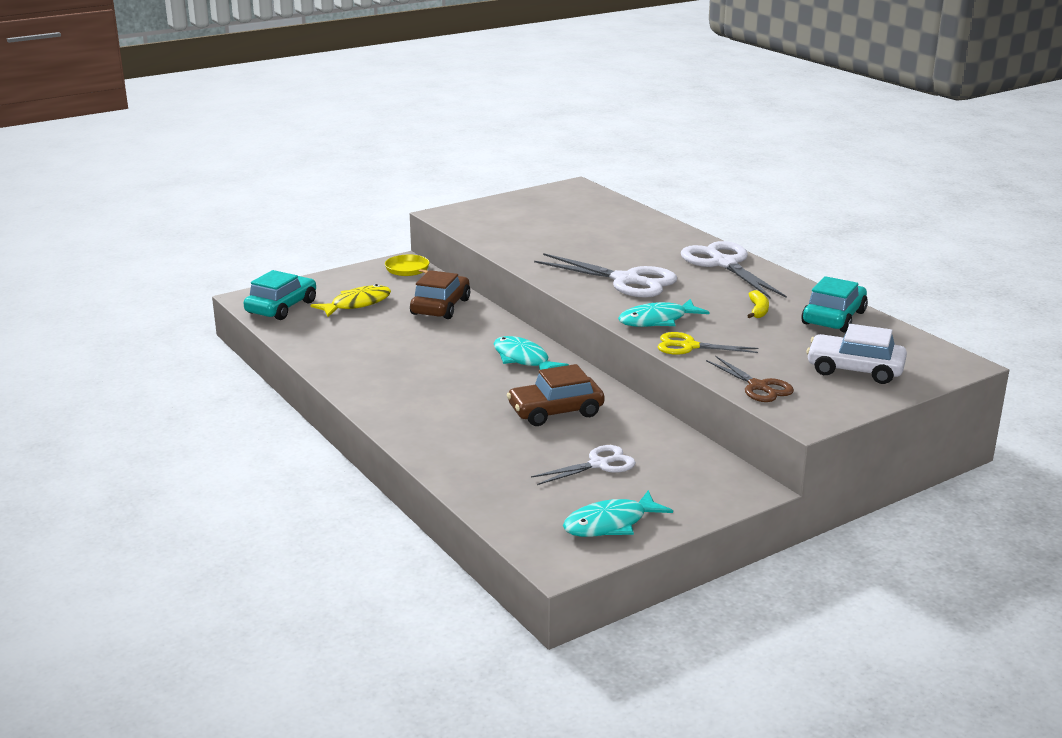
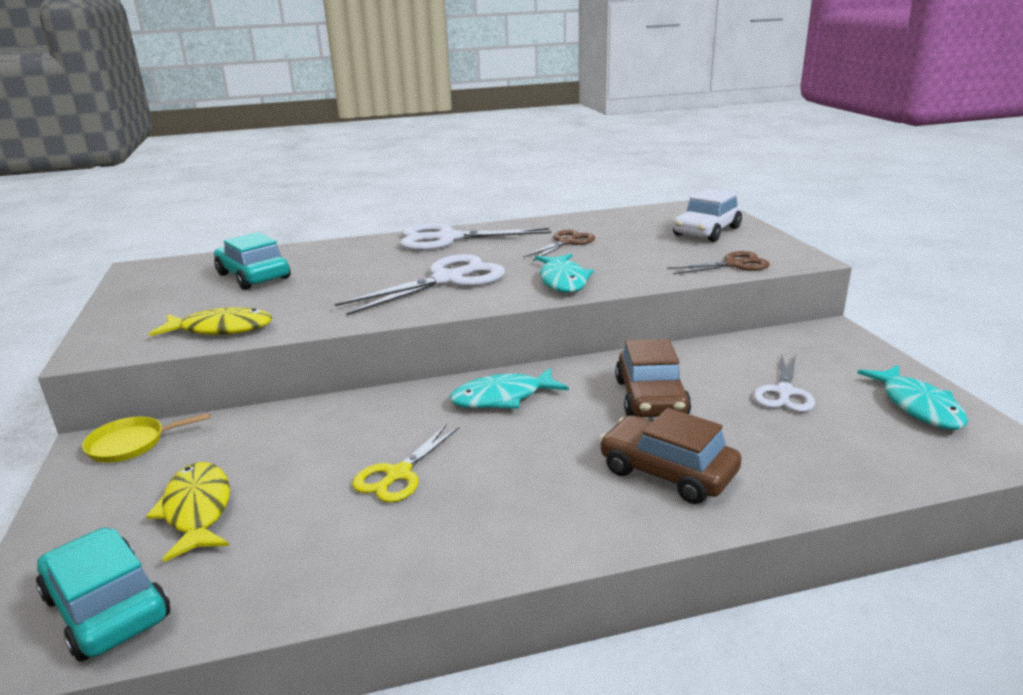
camera: 70 degrees left, 0 degrees up
brown car [410,270,470,319] -> brown car moved to [599,408,742,504]
white scissors [531,445,636,485] -> white scissors turned 150 degrees counterclockwise [754,353,815,412]
yellow scissors [658,332,759,355] -> yellow scissors moved to [352,424,460,503]
yellow banana [747,290,769,318] -> brown scissors [523,230,595,261]
turquoise car [801,276,868,333] -> turquoise car moved to [214,232,291,290]
none -> yellow fish [149,307,272,336]

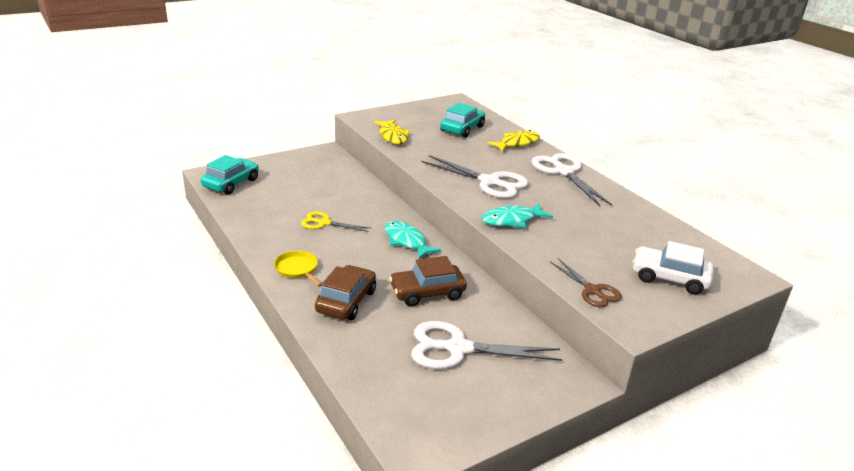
camera: 70 degrees right, 5 degrees up
yellow pan [82,413,210,463] -> yellow pan moved to [274,251,322,286]
yellow fish [146,462,230,562] -> yellow fish moved to [487,130,540,152]
brown scissors [523,230,595,261] -> none
white scissors [754,353,815,412] -> white scissors [411,321,562,369], size x1.69
turquoise fish [857,365,968,430] -> none

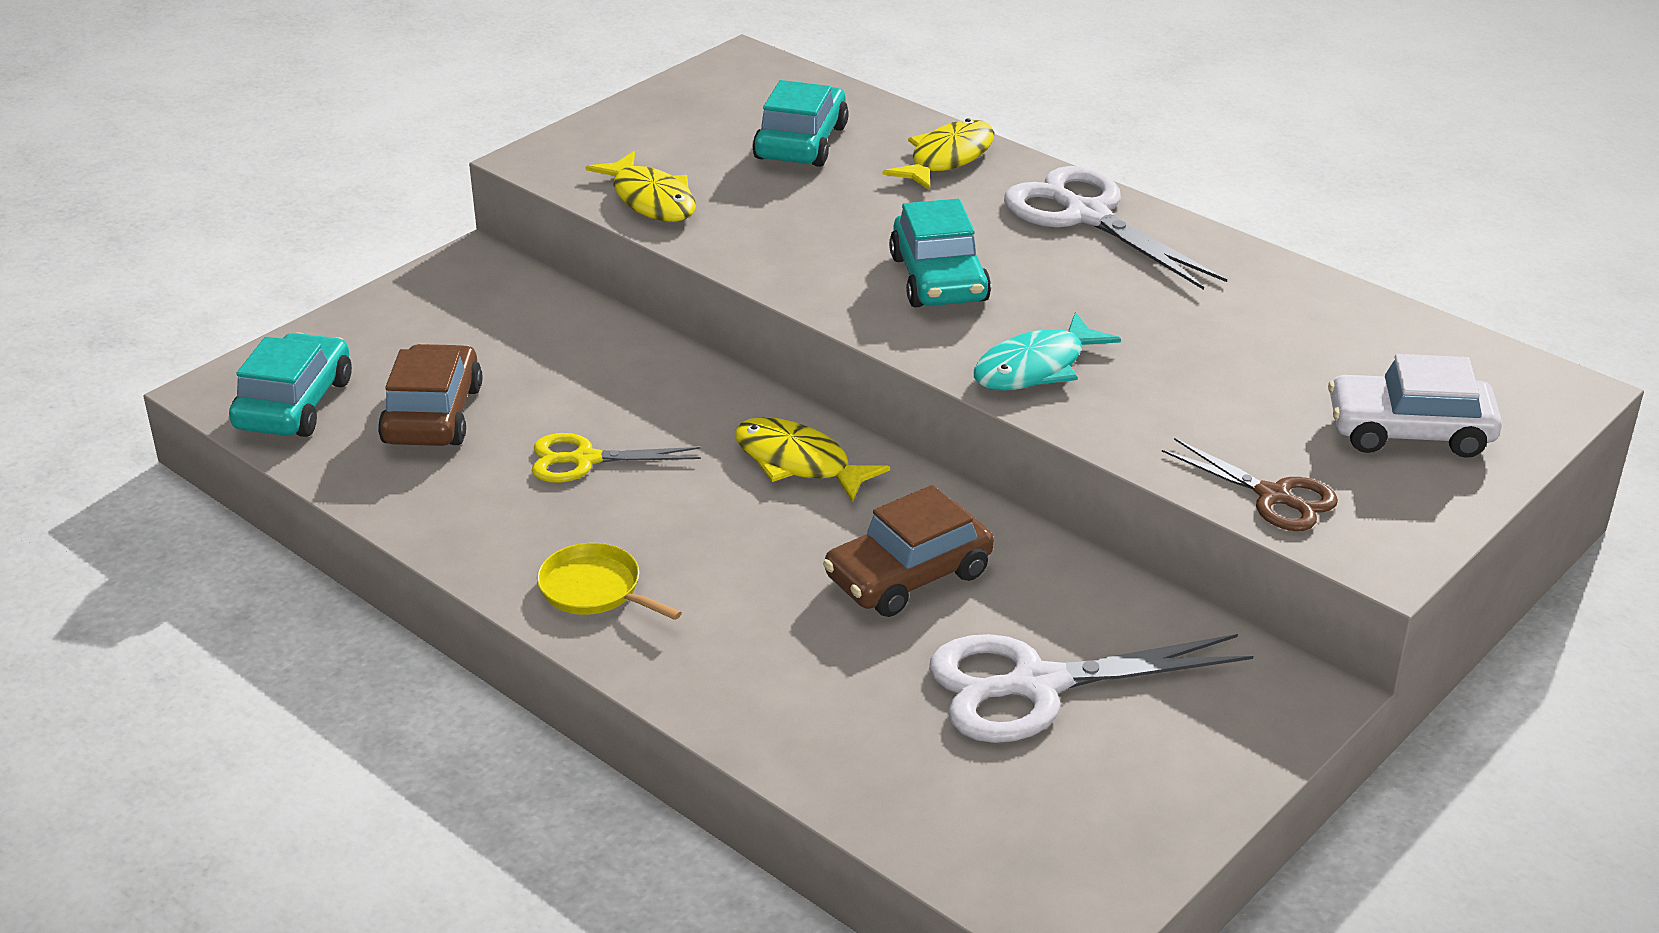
camera: 15 degrees left, 5 degrees up
brown car [315,265,376,320] -> brown car moved to [378,344,483,446]
turquoise fish [385,221,441,259] -> yellow fish [734,417,890,502]
white scissors [421,155,529,199] -> turquoise car [889,199,991,307]

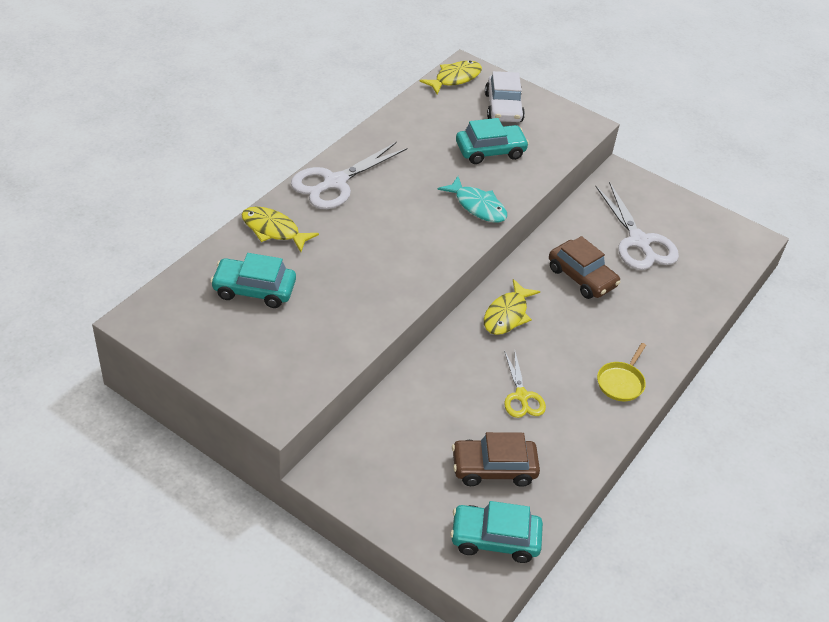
camera: 100 degrees left, 10 degrees up
yellow fish [586,151,696,222] -> yellow fish moved to [420,61,482,94]
turquoise car [889,199,991,307] -> turquoise car moved to [456,118,529,164]
brown scissors [1162,438,1338,531] -> none

